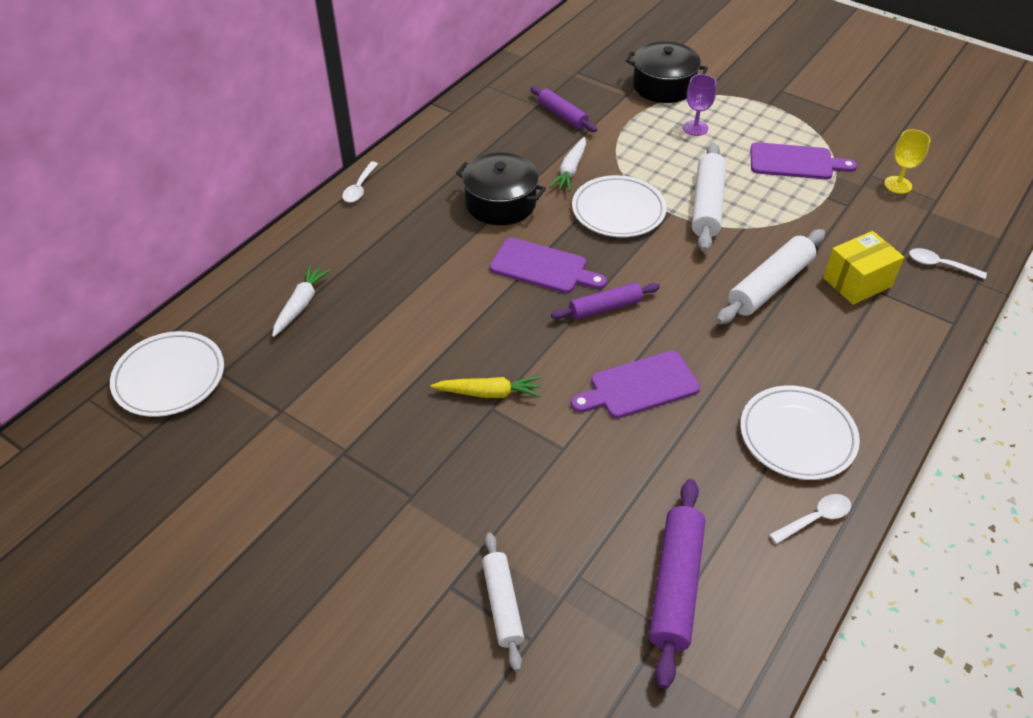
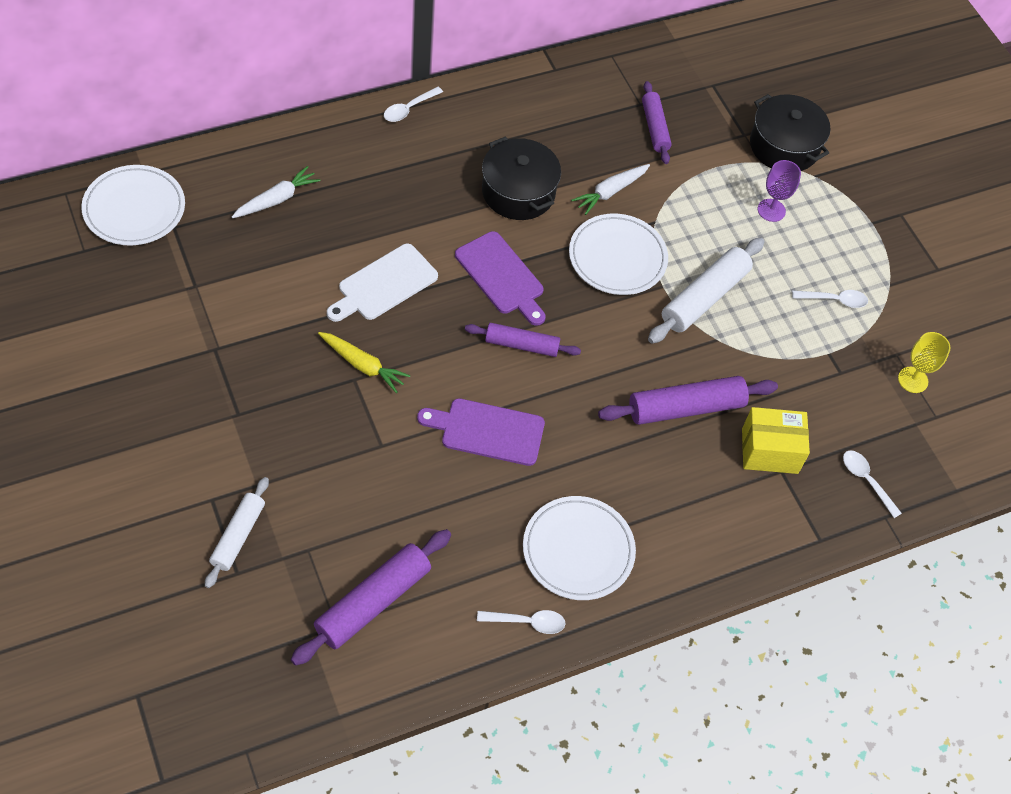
camera: 25 degrees right, 10 degrees up
white rolling pin [716,229,825,324] -> purple rolling pin [598,376,778,425]
purple cutting board [750,142,857,179] -> white spoon [792,290,868,308]
none -> white cutting board [327,244,438,322]

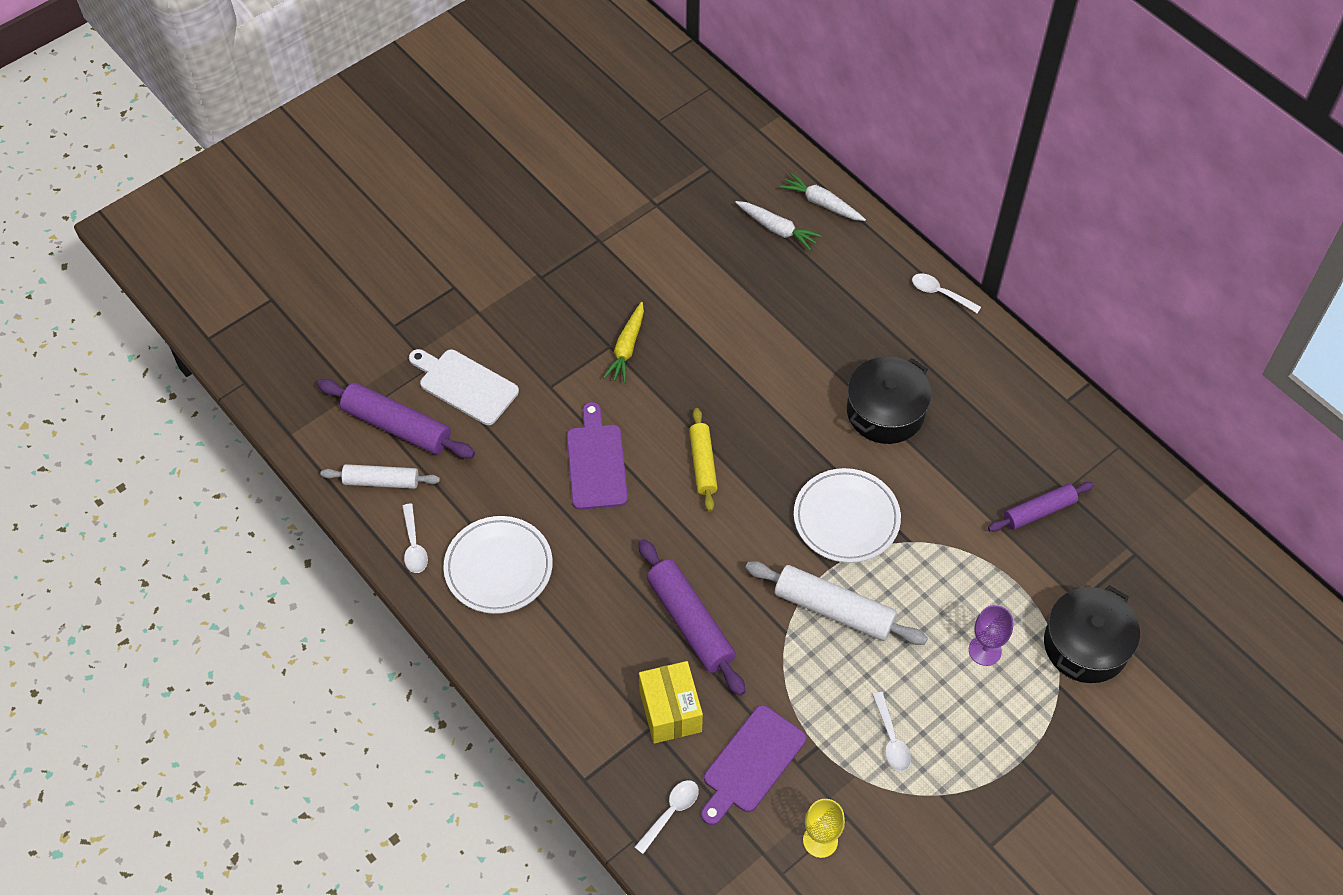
camera: 80 degrees right, 0 degrees up
white plate [81,165,185,245] -> none
white rolling pin [205,477,269,588] -> white rolling pin moved to [320,464,440,489]
white cutting board [327,244,438,322] -> white cutting board moved to [409,349,519,425]
purple cutting board [455,231,546,326] -> purple cutting board moved to [701,705,806,825]
purple rolling pin [465,323,581,357] -> yellow rolling pin [689,408,718,512]
white carrot [571,164,650,215] -> white carrot moved to [780,173,866,221]

